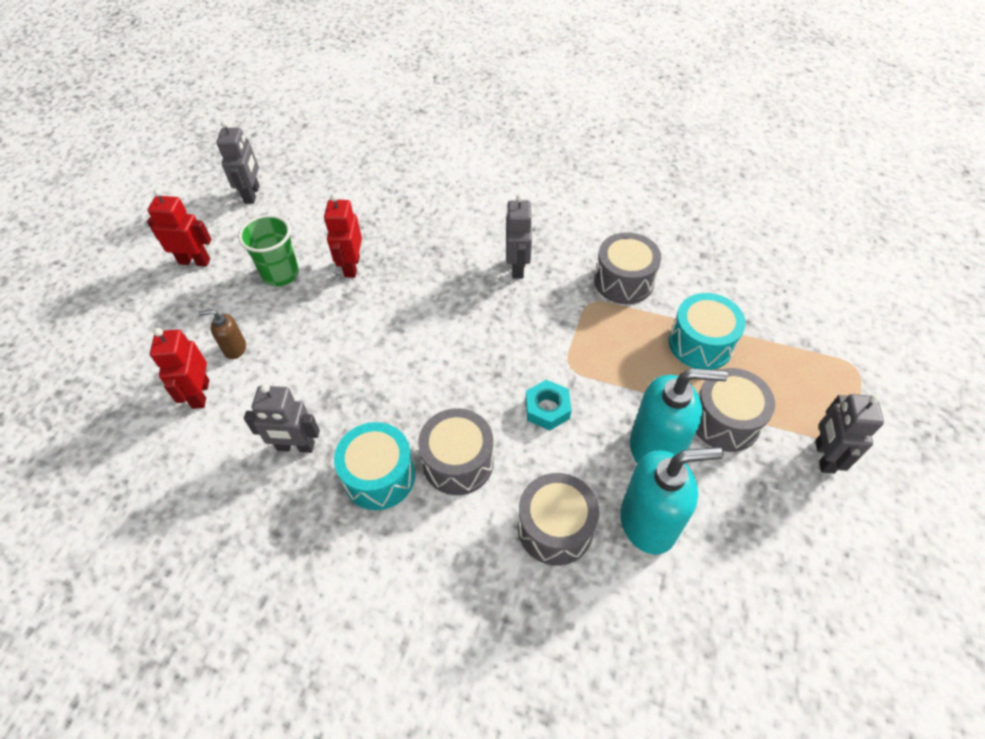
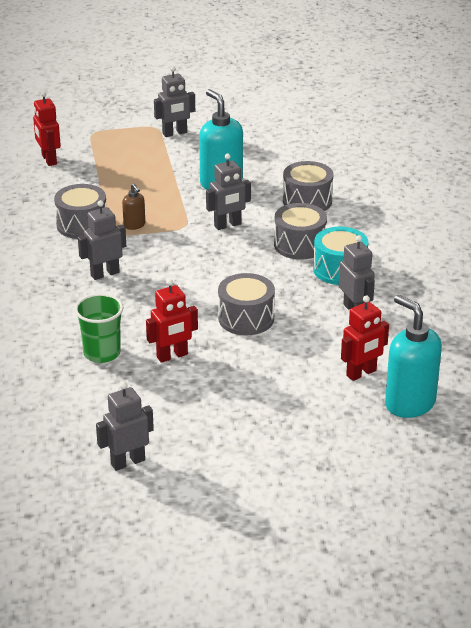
camera: 120 degrees left, 20 degrees down
red robot [147,189,212,266] -> red robot moved to [33,91,61,166]
brown soap dispenser [198,309,246,359] -> brown soap dispenser moved to [122,183,145,230]
green cup [238,215,299,287] -> green cup moved to [75,294,123,363]
turquoise nut [526,380,571,431] -> grey robot [206,154,251,230]
turquoise soap dispenser [620,447,724,555] -> turquoise soap dispenser moved to [385,295,442,418]
turquoise drum [669,293,746,370] -> none
grey drum [696,368,775,452] -> grey drum moved to [218,273,275,335]

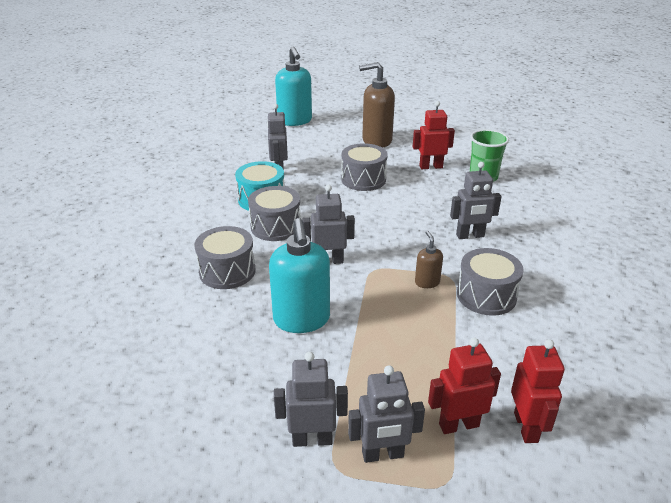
camera: 160 degrees left, 0 degrees up
grey robot [96,382,154,471] -> grey robot moved to [348,365,425,463]
red robot [341,295,389,381] -> red robot moved to [428,338,501,434]
none -> brown soap dispenser [359,62,395,148]

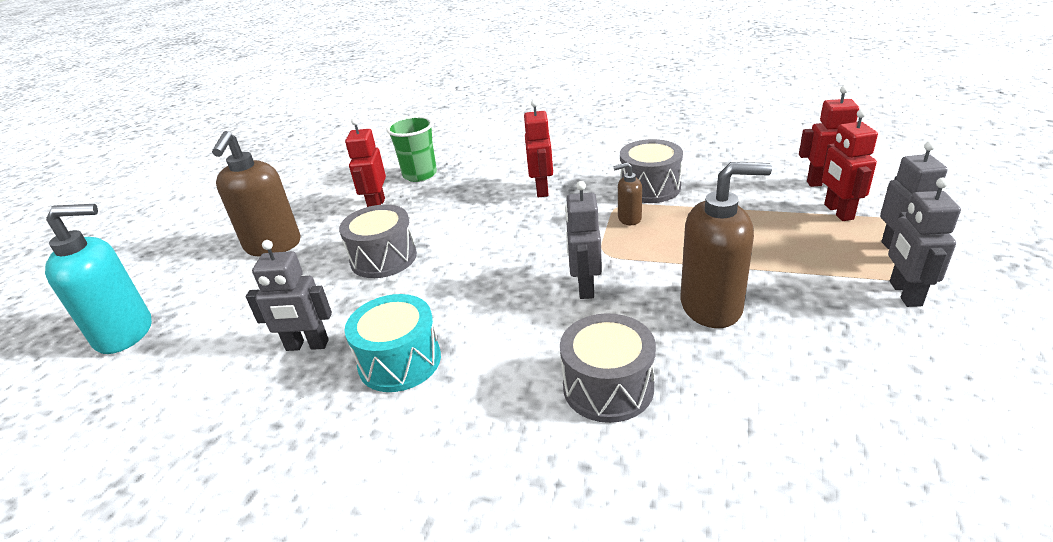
camera: 80 degrees left, 0 degrees up
grey drum [248,186,301,241] -> none
turquoise soap dispenser [269,218,330,333] -> brown soap dispenser [681,162,772,328]
grey robot [450,162,502,239] -> red robot [524,99,553,197]

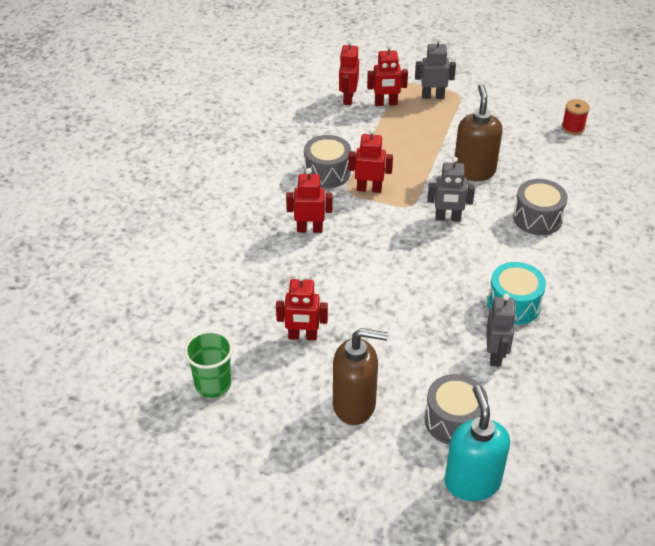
camera: 90 degrees left, 10 degrees up
grey drum [339,205,417,278] -> grey drum moved to [425,374,488,445]
green cup [386,116,437,182] -> green cup moved to [184,331,233,398]
brown soap dispenser [613,162,642,225] -> red robot [348,128,393,193]
grey robot [888,178,961,307] -> none
none -> red spool [561,99,590,135]

